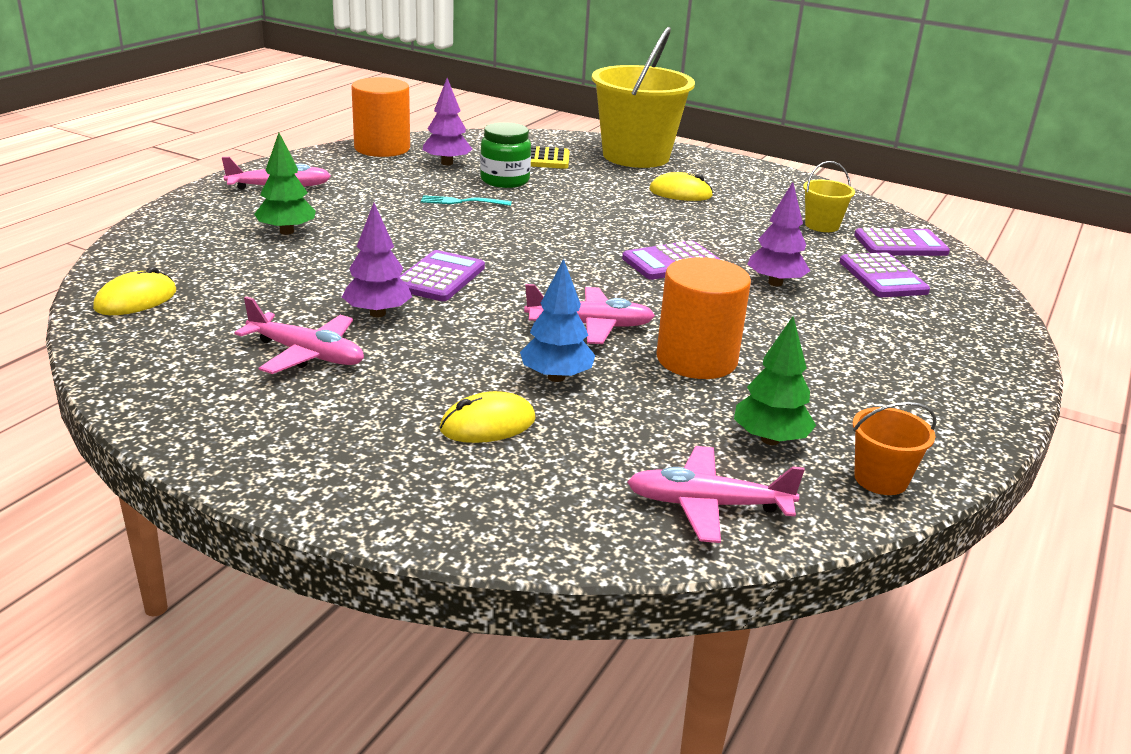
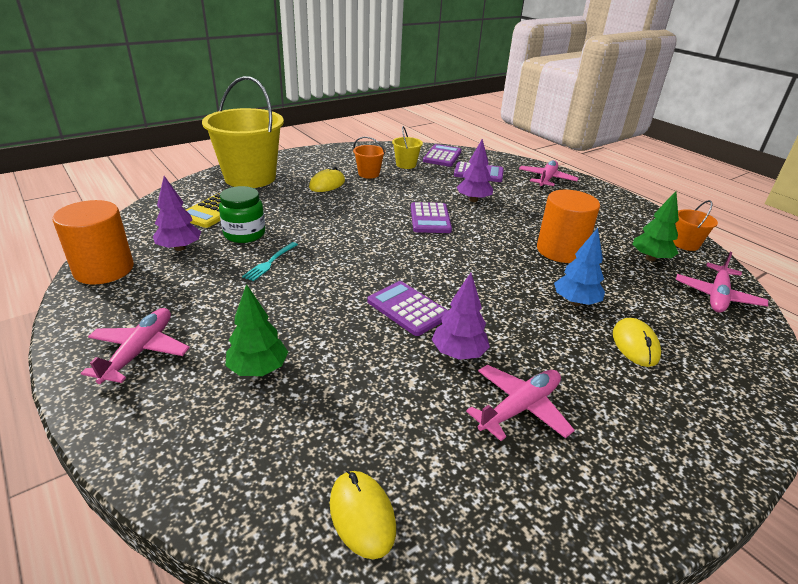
camera: 65 degrees left, 5 degrees up
pink plane [524,284,655,344] -> pink plane moved to [519,160,579,188]
none -> orange bucket [353,137,385,179]

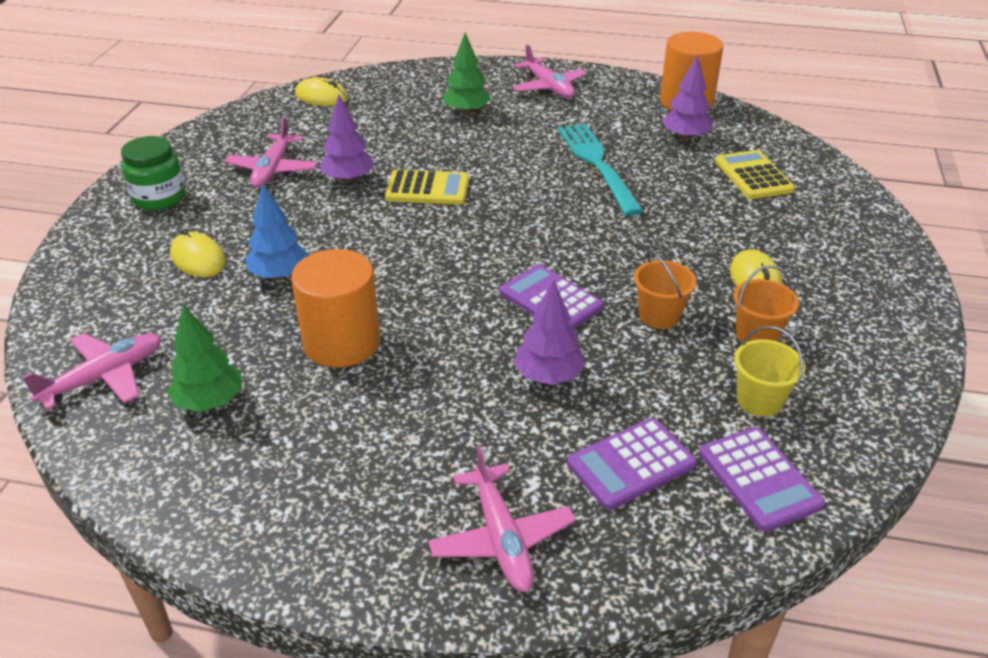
camera: 140 degrees right, 5 degrees up
yellow bucket [202,76,284,188] -> none
green jar [219,186,265,243] -> green jar moved to [121,136,185,210]
turquoise fork [242,242,298,281] -> turquoise fork [557,123,643,216], size x2.04
purple calculator [367,281,448,336] -> yellow calculator [385,169,469,205]
orange bucket [673,200,718,251] -> orange bucket moved to [634,250,697,329]
pink plane [676,252,768,313] -> pink plane turned 60 degrees clockwise [22,333,161,410]

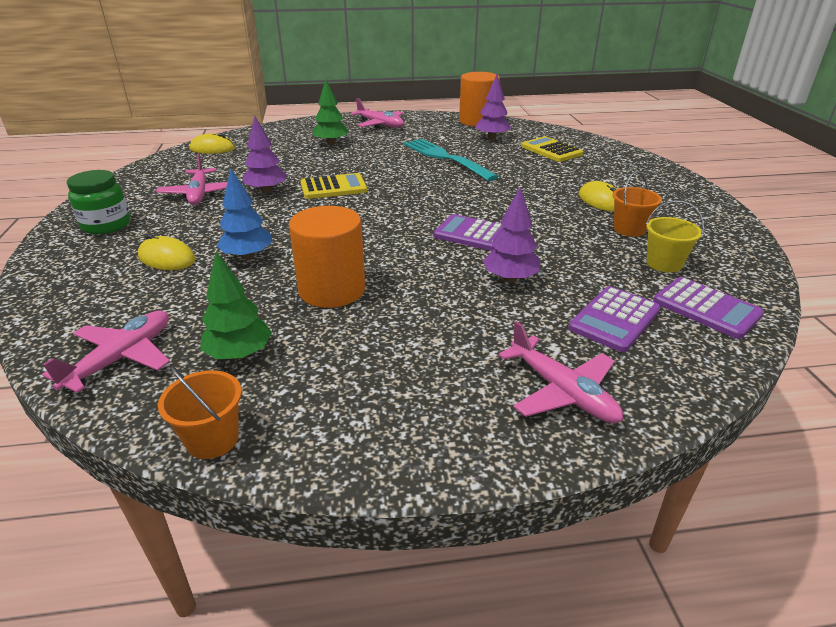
camera: 20 degrees left, 5 degrees down
orange bucket [634,250,697,329] -> orange bucket moved to [158,366,242,459]

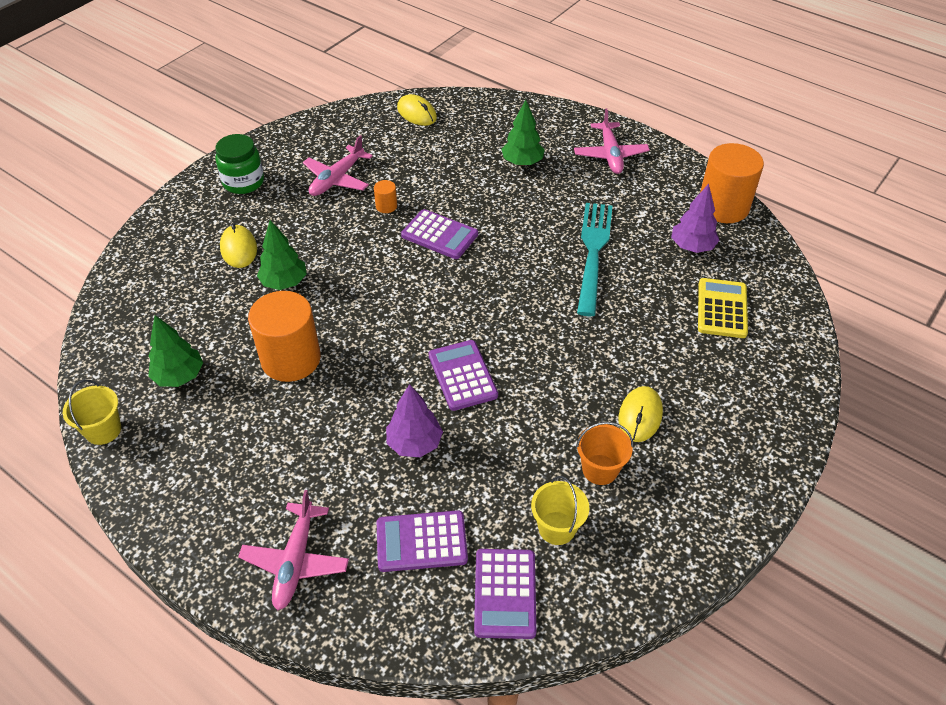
camera: 45 degrees right, 15 degrees up
pink plane [42,311,170,393] -> none
orange bucket [158,366,242,459] -> yellow bucket [63,380,121,445]
blue tree [216,169,272,260] -> green tree [257,220,307,290]
purple tree [242,116,287,193] -> orange cylinder [374,180,397,213]
yellow calculator [301,173,367,199] -> purple calculator [401,209,478,259]

